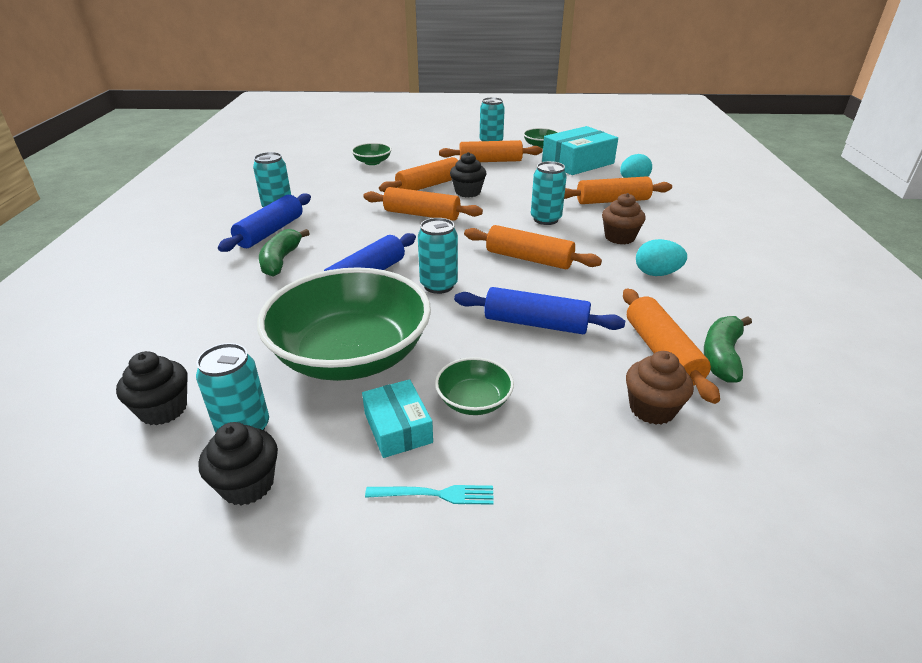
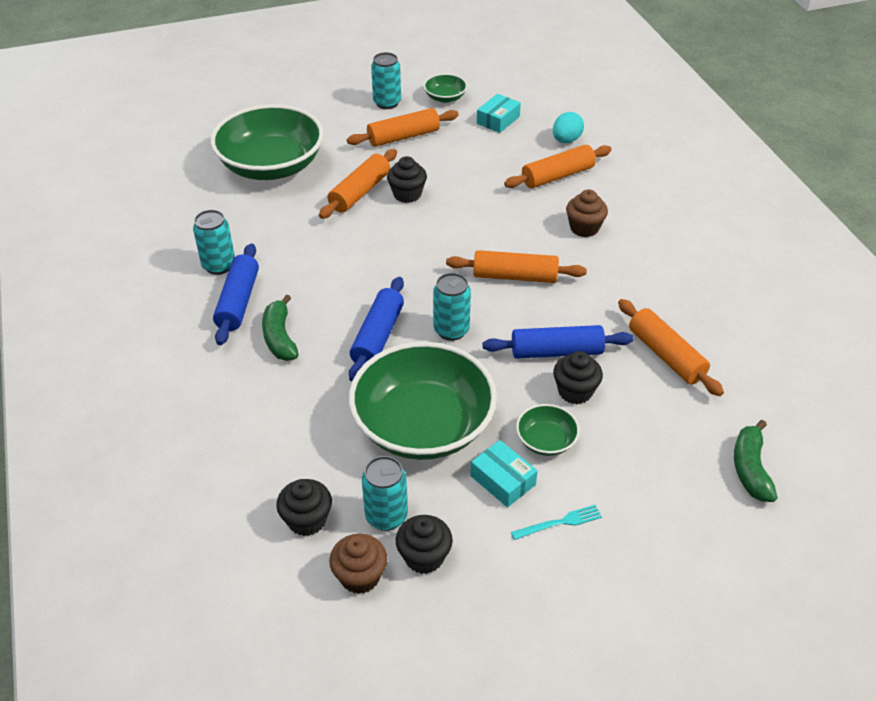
camera: 20 degrees left, 10 degrees up
green bowl [351,143,392,165] -> green bowl [211,104,324,180], size x2.32
orange rolling pin [363,187,483,221] -> none
turquoise can [531,161,567,225] -> none
turquoise box [542,126,618,175] -> turquoise box [477,94,521,133], size x0.56
brown cupcake [626,351,694,425] -> brown cupcake moved to [329,534,387,594]
turquoise egg [636,239,687,276] -> none
green banana [704,316,752,383] -> green banana moved to [734,420,777,502]
none -> black cupcake [553,351,603,404]

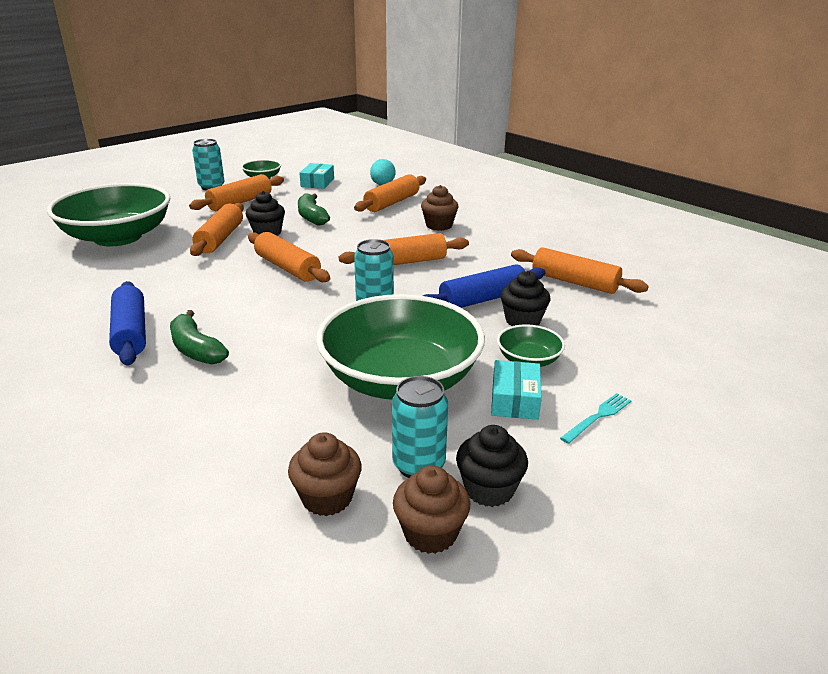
camera: 25 degrees left, 15 degrees down
turquoise can [193,210,235,275] -> none
black cupcake [276,479,332,536] -> brown cupcake [288,432,362,516]
blue rolling pin [349,277,404,382] -> none
turquoise box [470,440,538,507] -> turquoise box turned 75 degrees clockwise [491,360,542,420]
green banana [734,420,777,502] -> green banana moved to [298,193,330,226]
none -> orange rolling pin [248,232,330,282]

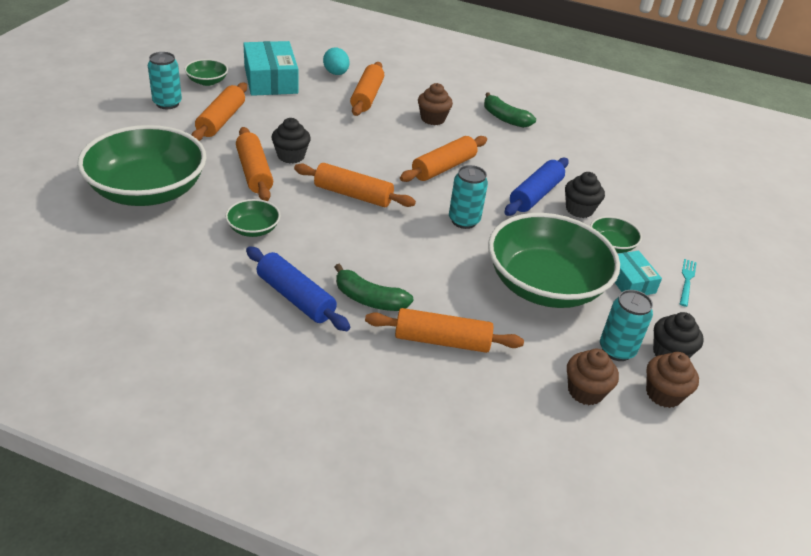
camera: 30 degrees left, 10 degrees up
green banana [298,193,330,226] -> green banana moved to [484,92,536,128]
turquoise box [300,163,334,189] -> turquoise box [243,41,298,96], size x1.77
orange rolling pin [511,247,649,294] -> orange rolling pin moved to [365,308,524,353]
none -> green bowl [225,199,281,237]

